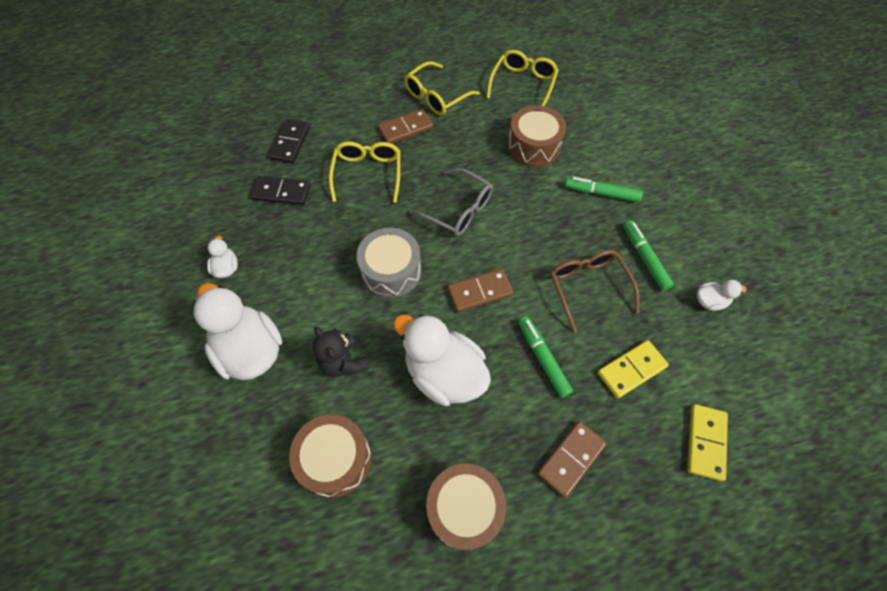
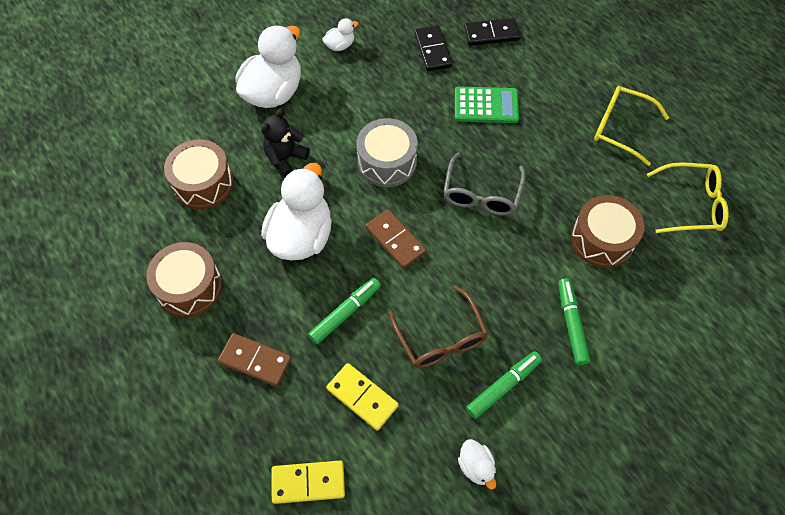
camera: 70 degrees right, 0 degrees up
yellow glasses [329,142,400,203] -> green calculator [455,86,519,123]
brown domino [378,109,433,144] -> none
brown glasses [550,250,639,333] -> brown glasses turned 105 degrees clockwise [389,285,488,369]

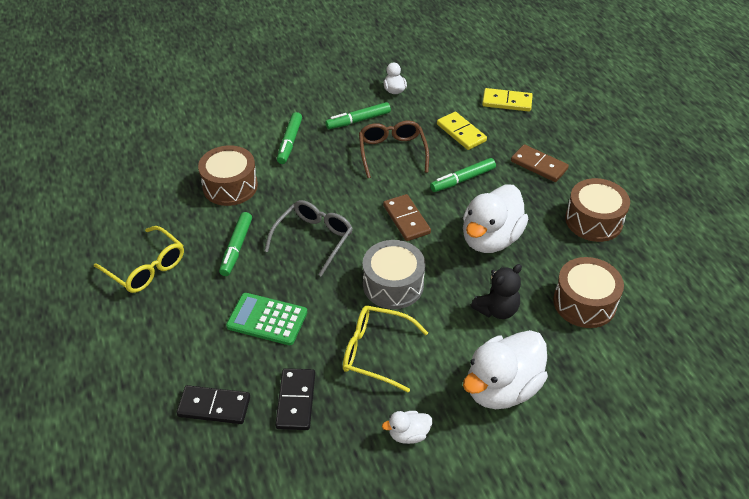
camera: 165 degrees left, 15 degrees down
yellow glasses [647,162,729,233] -> yellow glasses moved to [343,306,428,393]
none -> green marker [219,212,252,276]

